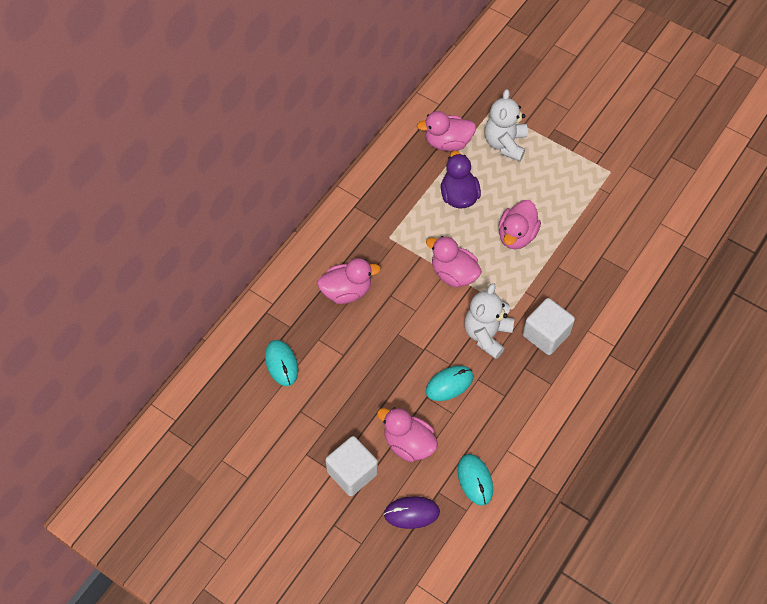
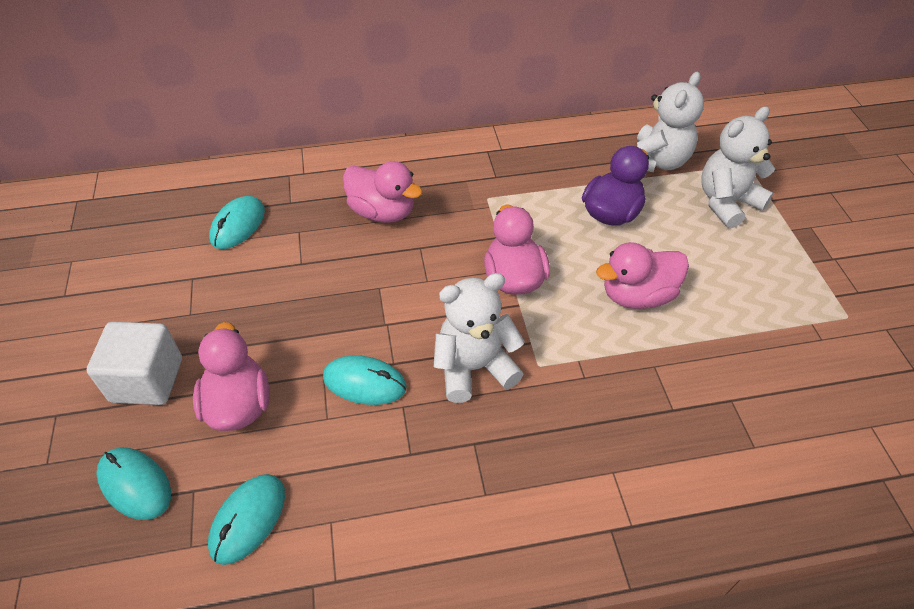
camera: 45 degrees right, 10 degrees down
purple mouse [384,496,440,529] -> turquoise mouse [96,448,171,520]
pink duck [417,111,476,151] -> white teddy bear [637,72,704,172]
white cube [523,298,575,355] -> none

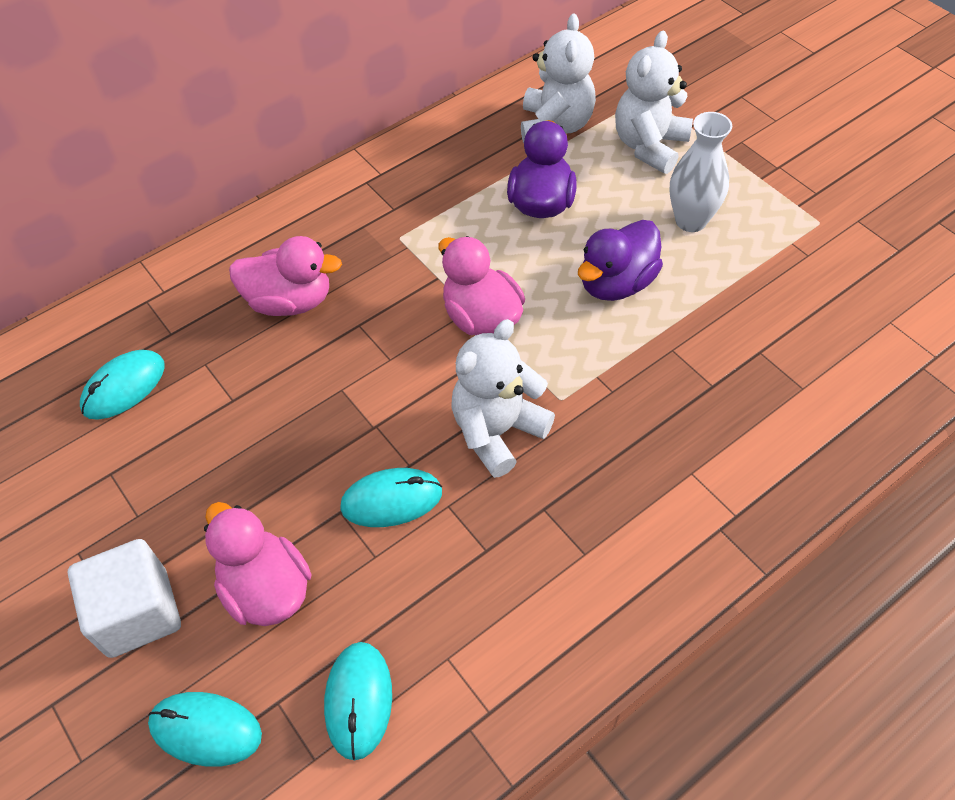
camera: 25 degrees left, 5 degrees up
turquoise mouse [209,196,265,249] -> turquoise mouse turned 45 degrees clockwise [80,350,165,420]
pink duck [596,242,689,309] -> purple duck [578,220,663,301]
none -> white vase [670,112,732,232]

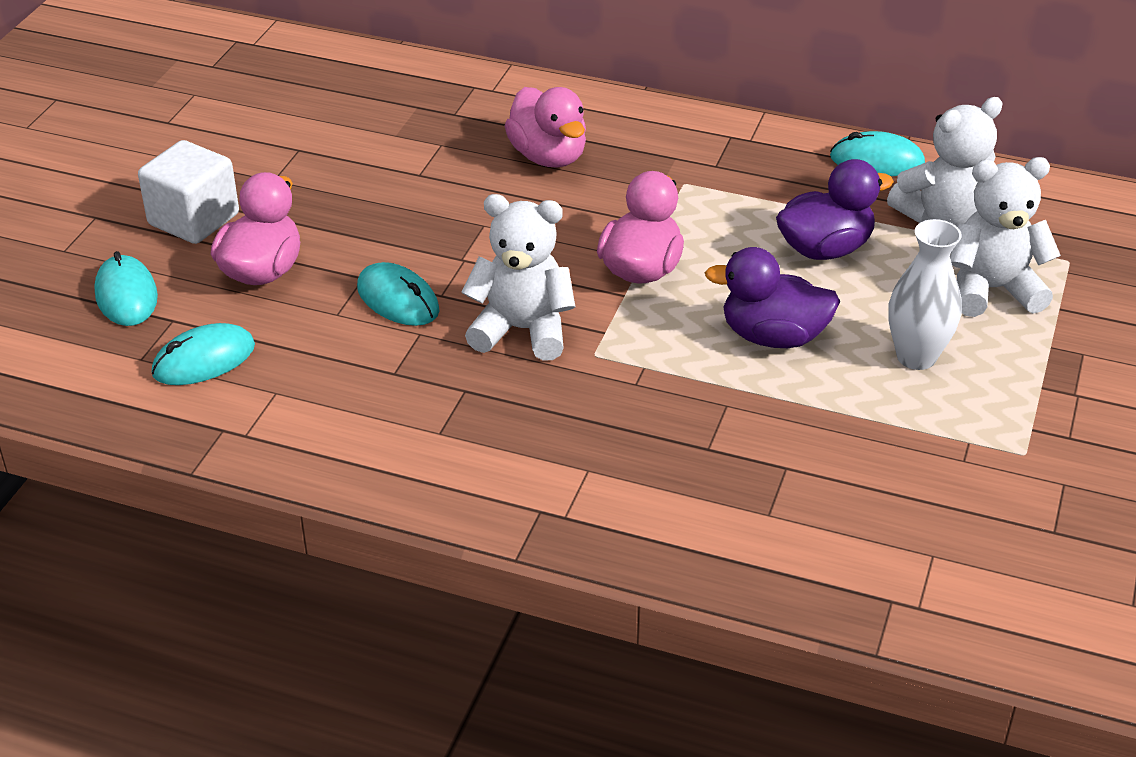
camera: 55 degrees right, 15 degrees down
turquoise mouse [80,350,165,420] -> turquoise mouse moved to [830,131,925,176]

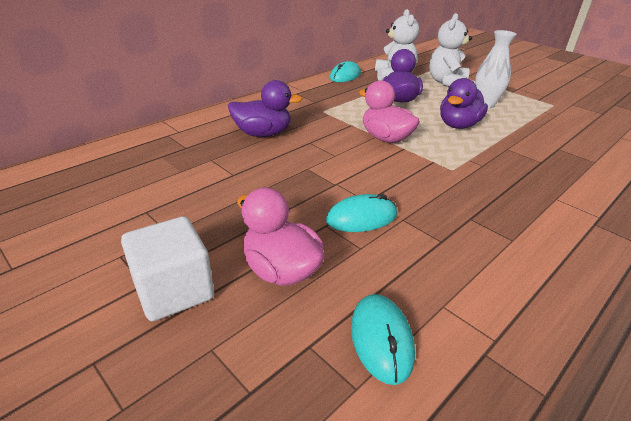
camera: 65 degrees left, 5 degrees down
turquoise mouse [94,251,158,326] -> none
white teddy bear [462,194,575,361] -> none
pink duck [505,87,586,168] -> purple duck [228,80,303,137]

